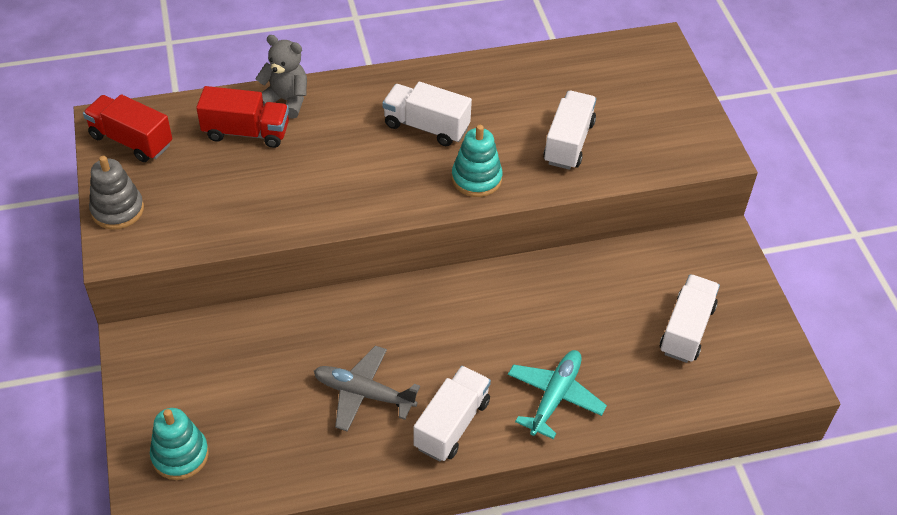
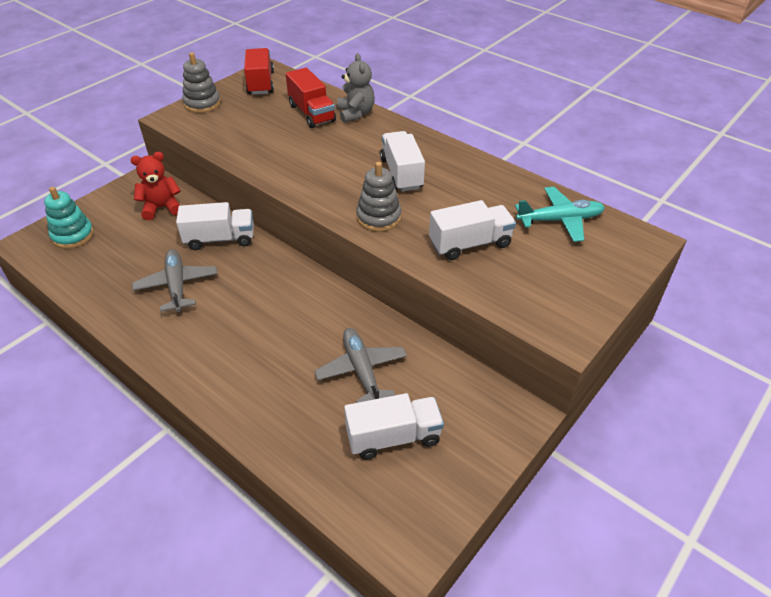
camera: 55 degrees right, 5 degrees down
white truck [414,366,491,461] -> white truck moved to [176,202,254,250]
turquoise stacking toy [452,125,503,197] -> grey stacking toy [356,162,401,232]
turquoise plane [508,350,607,439] -> turquoise plane moved to [515,187,605,242]
none -> red teddy bear [130,152,181,220]
none -> grey plane [315,328,407,403]

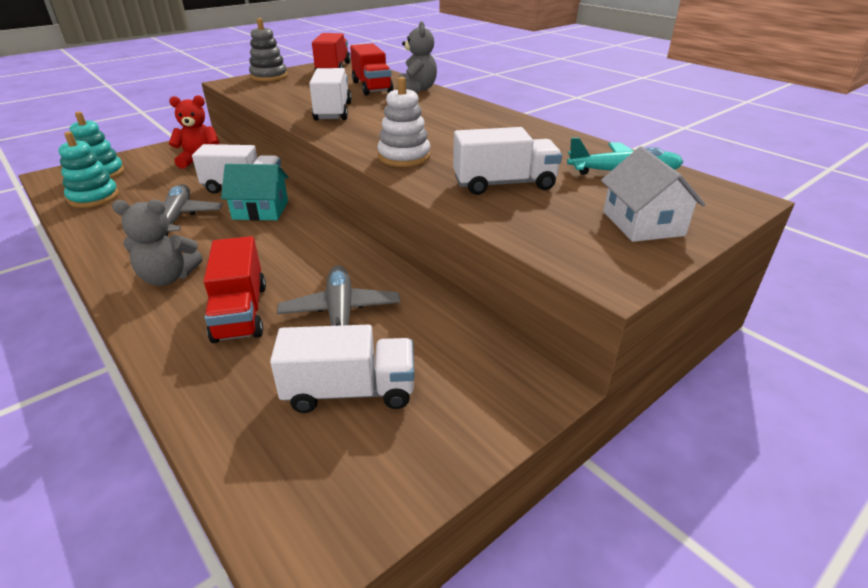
camera: 10 degrees right, 10 degrees down
grey stacking toy [356,162,401,232] -> white stacking toy [377,77,431,167]
white truck [380,131,425,192] -> white truck moved to [309,68,352,120]
none -> turquoise stacking toy [58,131,119,208]
none -> grey teddy bear [112,199,203,286]
none -> red truck [204,236,266,343]
none -> turquoise house [221,164,289,221]
none -> white house [601,146,706,242]

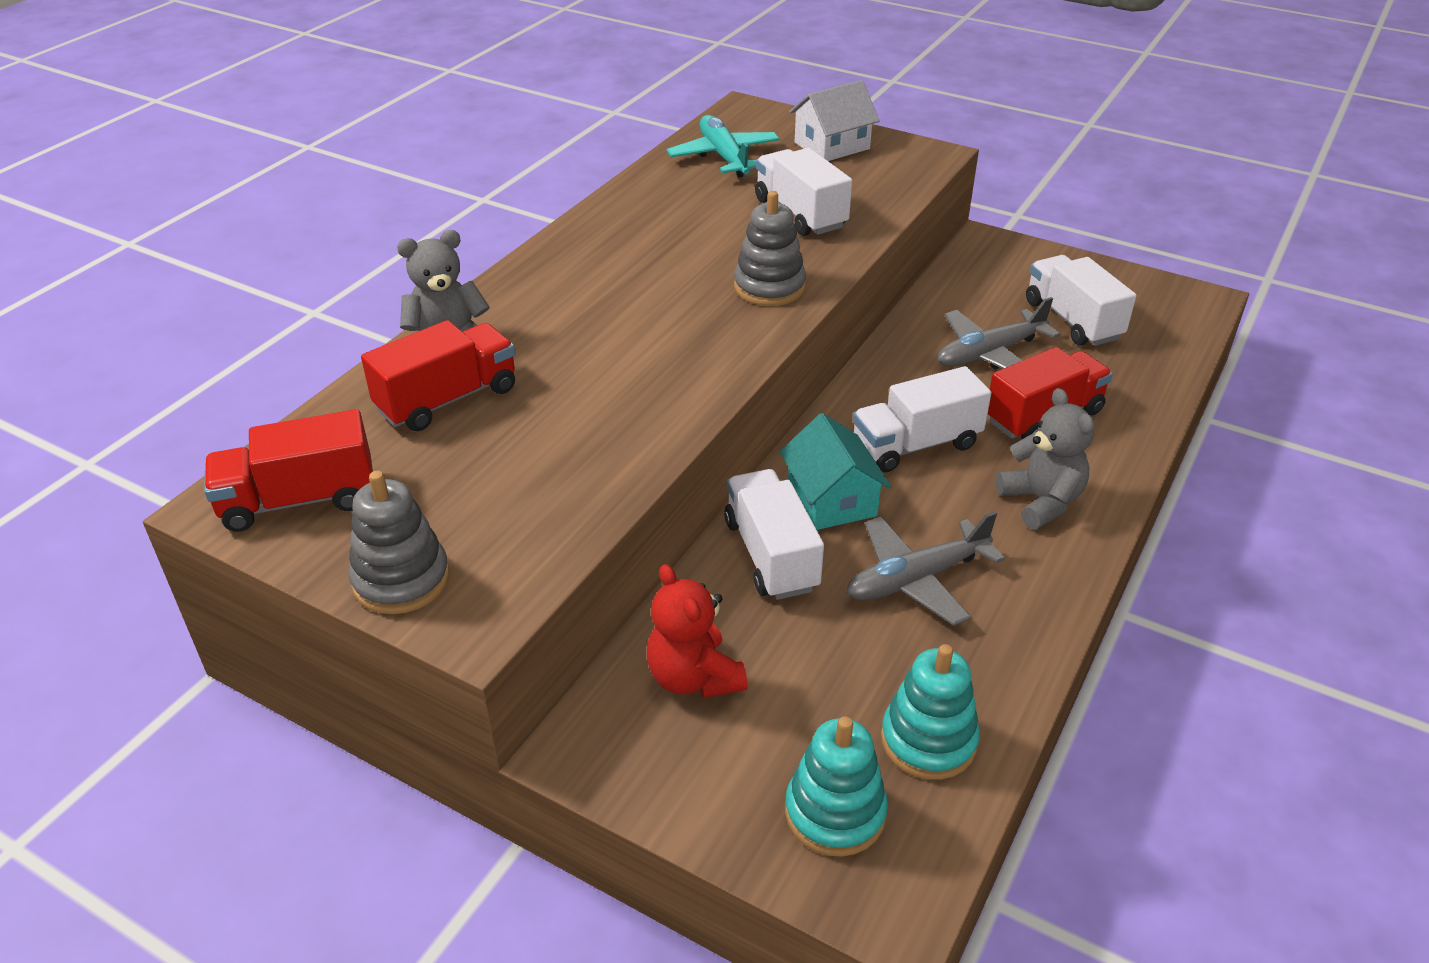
camera: 110 degrees left, 5 degrees up
white truck [309,68,352,120] -> white truck moved to [853,366,991,472]
white stacking toy [377,77,431,167] -> grey stacking toy [734,191,806,306]

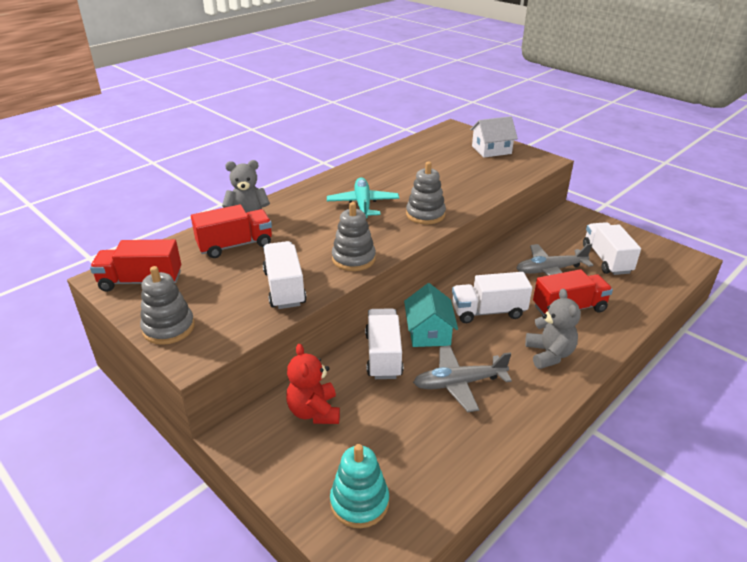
camera: 15 degrees right, 5 degrees down
turquoise plane [667,115,780,178] -> turquoise plane moved to [327,177,399,219]
white truck [755,148,852,236] -> white truck moved to [263,241,307,309]
turquoise stacking toy [881,644,980,780] -> none
none -> grey stacking toy [332,202,376,271]

